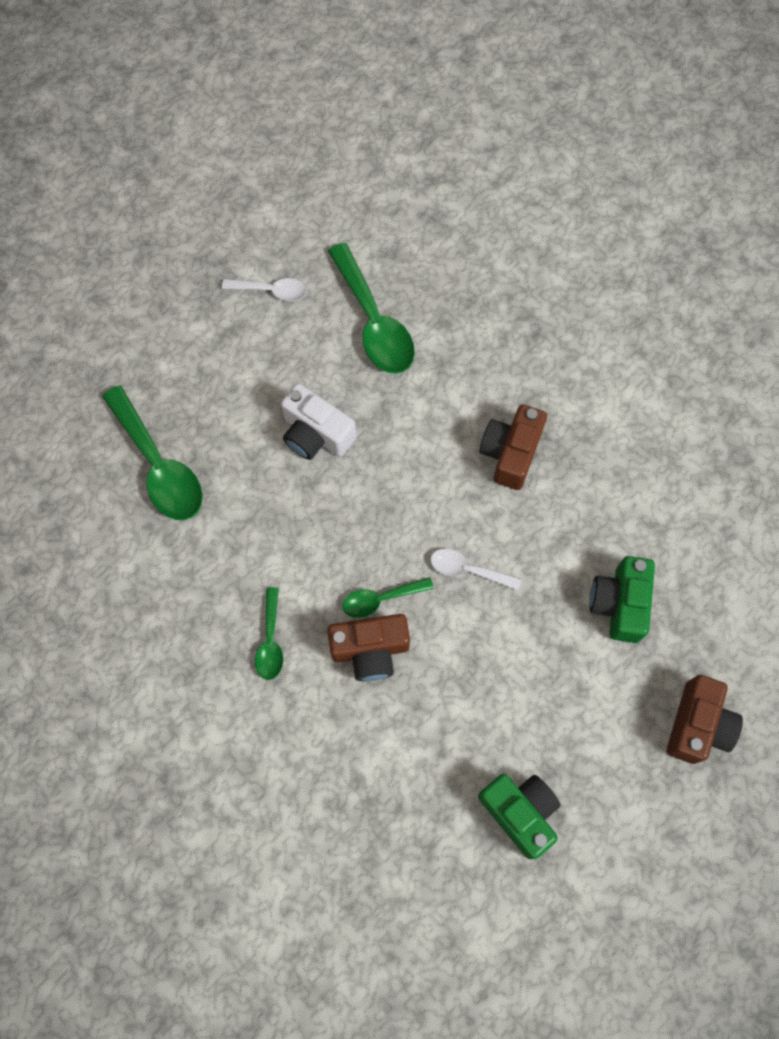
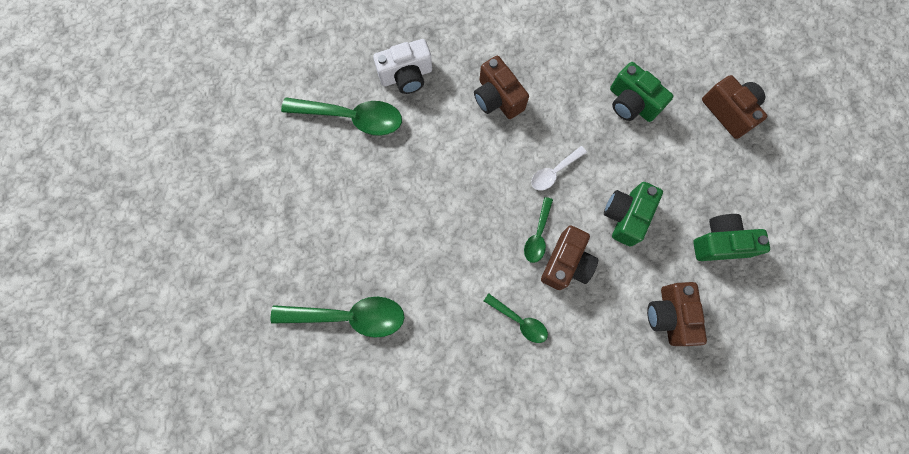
camera: 55 degrees left, 5 degrees up
white spoon [222,278,307,301] -> none
white camera [281,383,356,460] -> white camera moved to [373,39,432,94]
none -> green camera [604,182,663,247]
none -> brown camera [647,282,707,346]

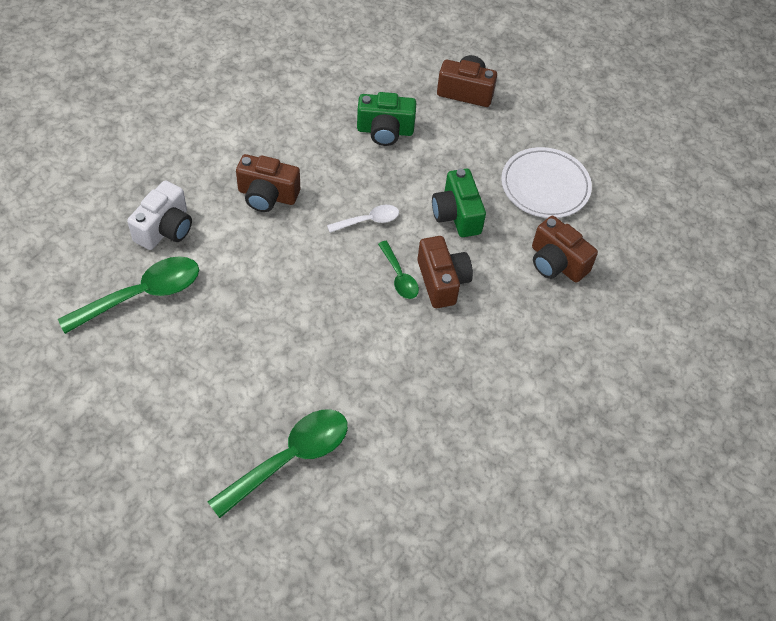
camera: 45 degrees left, 20 degrees down
green spoon [484,294,548,343] -> none
white spoon [531,146,587,191] -> white spoon turned 120 degrees counterclockwise [327,205,399,233]
green camera [693,214,770,261] -> white plate [501,147,592,218]

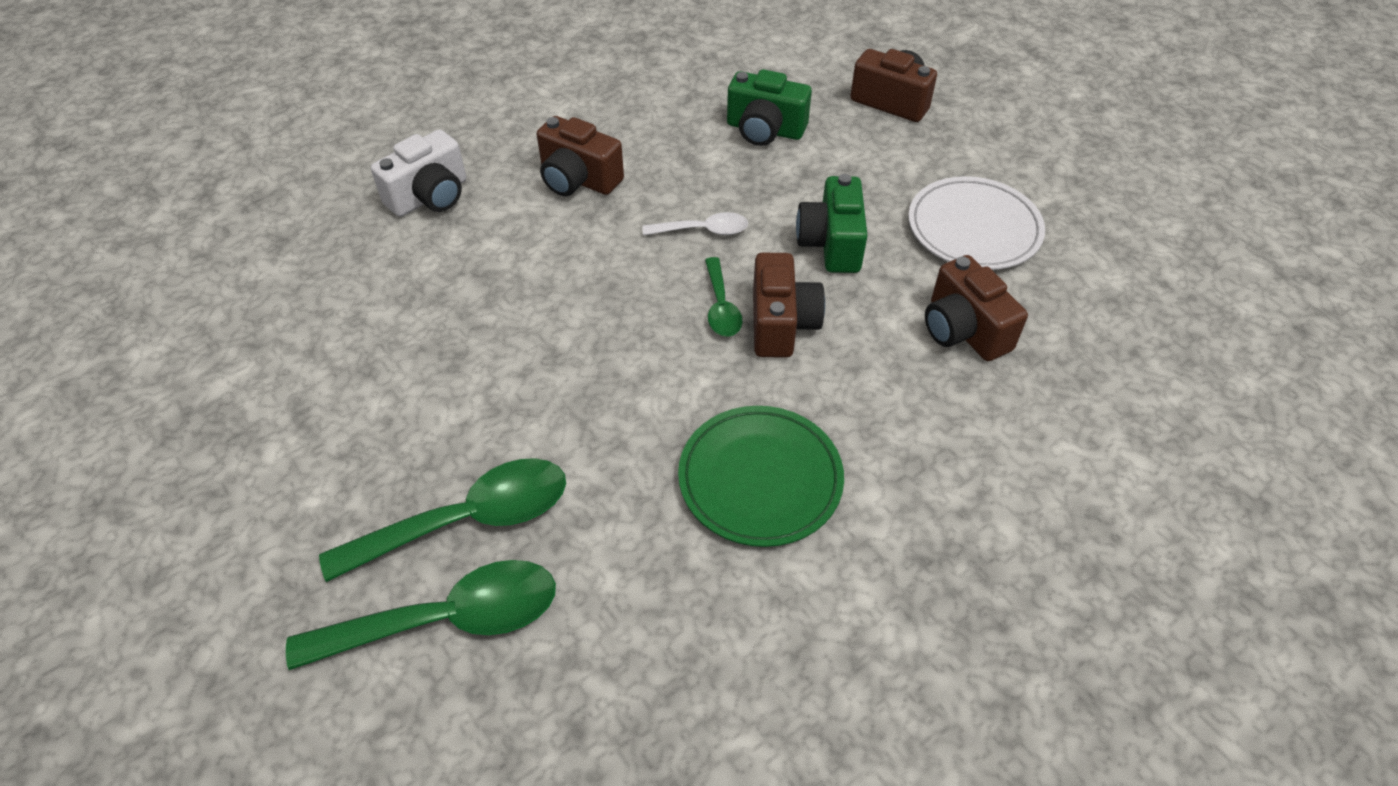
camera: 20 degrees right, 5 degrees down
green spoon [58,257,199,334] -> green spoon moved to [286,560,556,670]
none -> green plate [678,406,844,547]

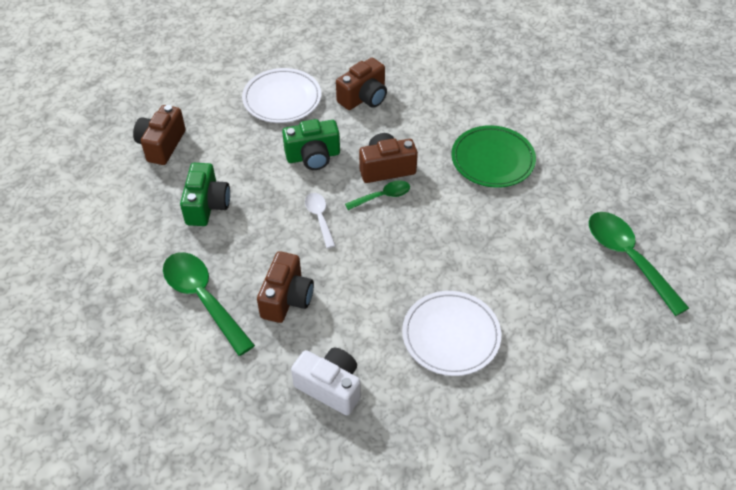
camera: 105 degrees left, 0 degrees up
green spoon [319,458,566,582] -> green spoon moved to [163,252,255,356]
none -> white plate [402,291,501,376]

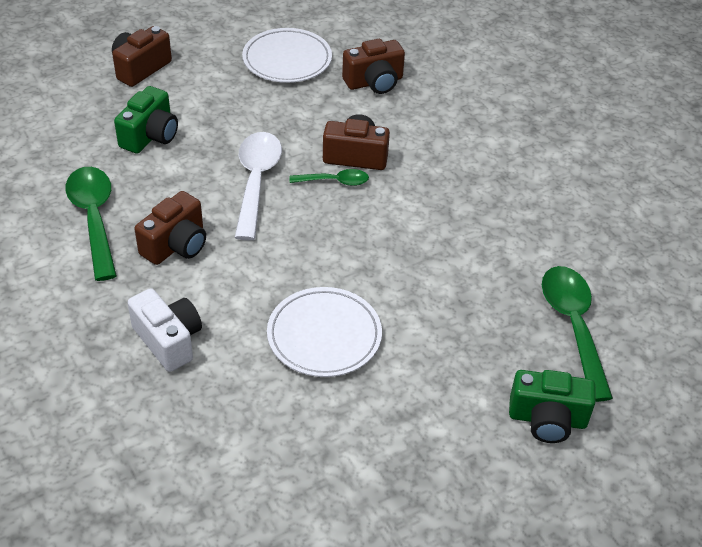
camera: 20 degrees right, 5 degrees down
green camera [282,119,340,170] -> green camera moved to [509,370,595,443]
white spoon [305,193,336,249] -> white spoon [235,132,282,241], size x1.85
green plate [451,125,536,188] -> none

